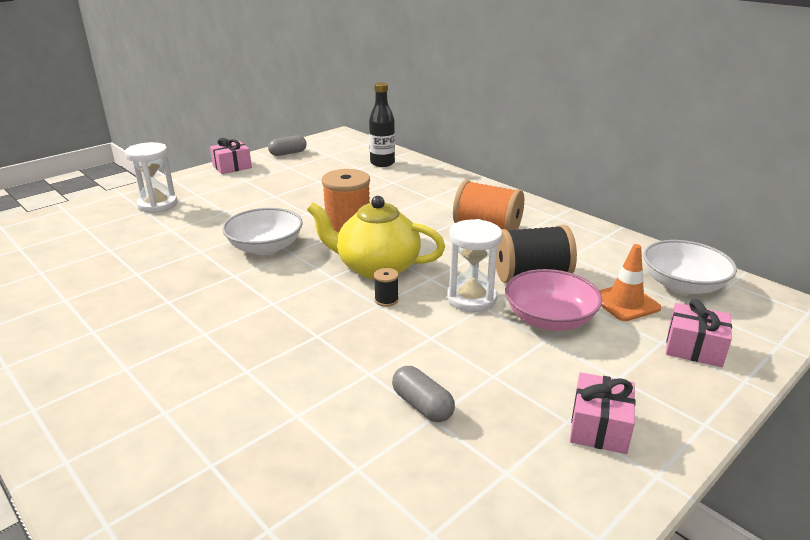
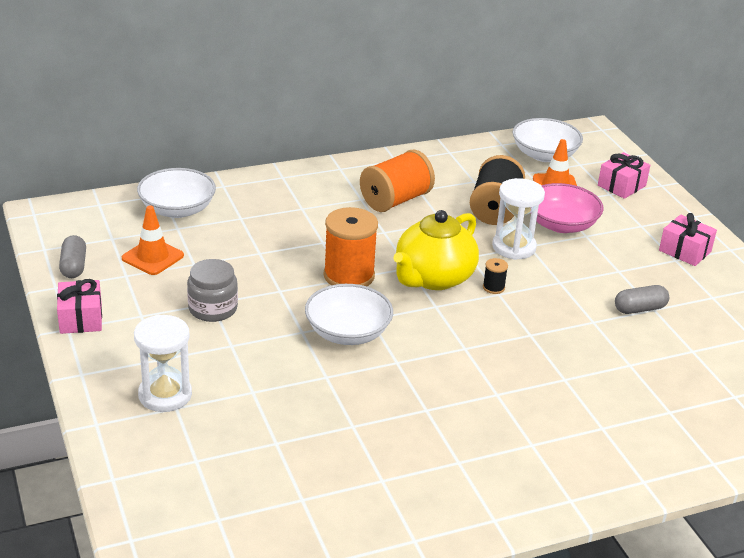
camera: 70 degrees left, 5 degrees up
black bottle [369,82,395,167] -> white bowl [137,168,216,218]
none -> orange traffic cone [122,206,184,275]
none -> grey jar [187,259,238,322]

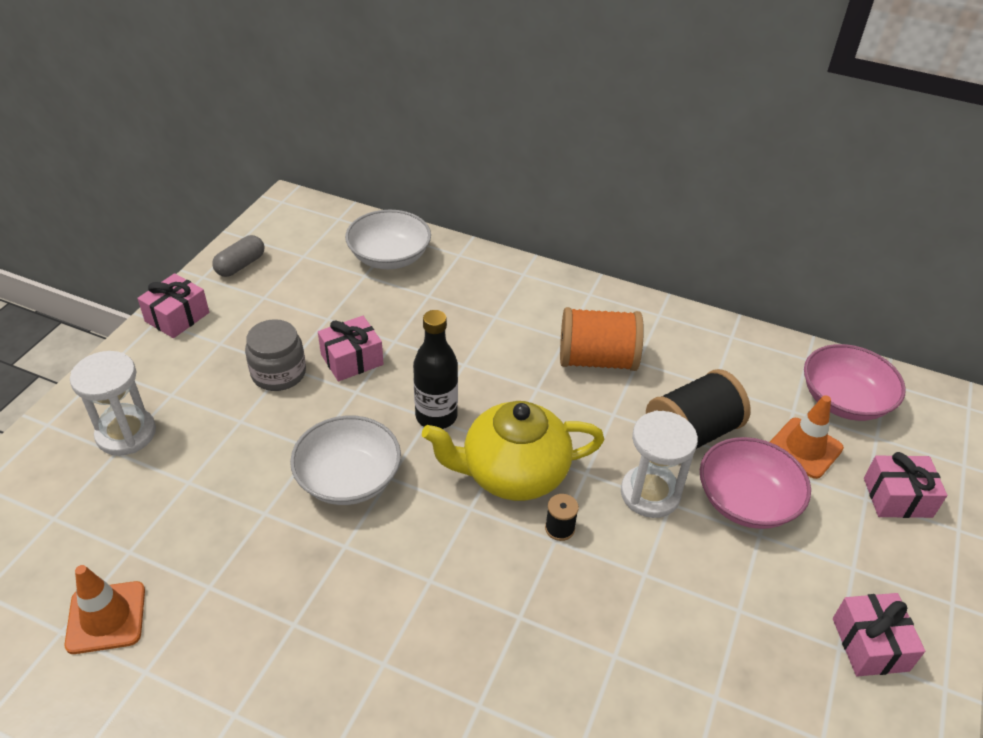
camera: 45 degrees right, 10 degrees up
orange traffic cone [122,206,184,275] -> orange traffic cone moved to [64,565,145,654]
orange spool [323,207,378,286] -> black bottle [413,310,458,429]
white bowl [513,118,583,162] -> pink bowl [804,344,906,421]
grey capsule [615,285,669,314] -> none
none -> pink gift [318,316,384,381]

